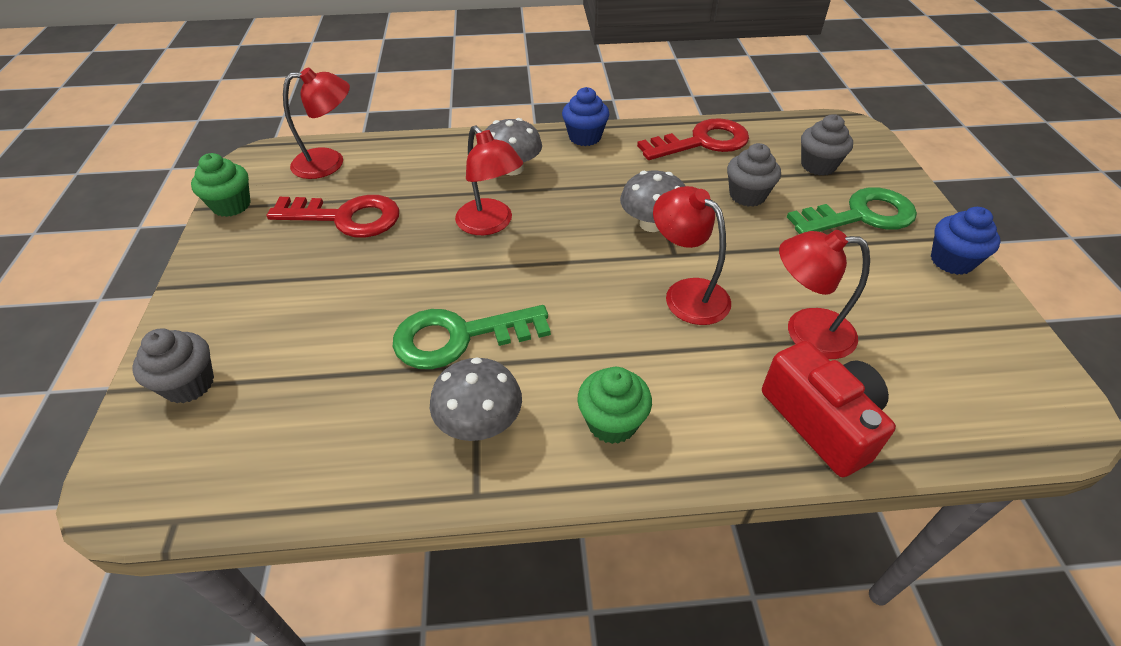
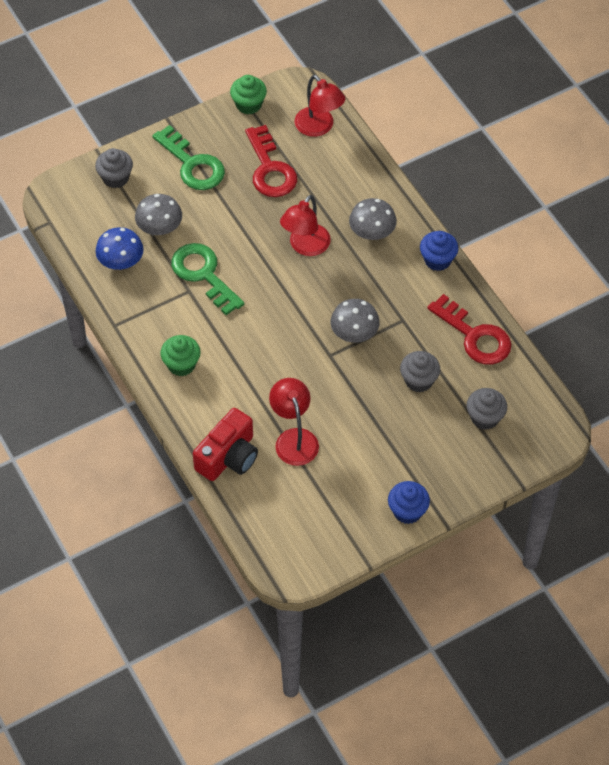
camera: 65 degrees right, 10 degrees up
grey mushroom [430,357,522,441] -> grey mushroom moved to [135,194,182,235]
red lamp [653,186,731,325] -> none
green key [787,187,917,234] -> green key moved to [152,125,225,190]
none -> blue mushroom [95,227,144,270]

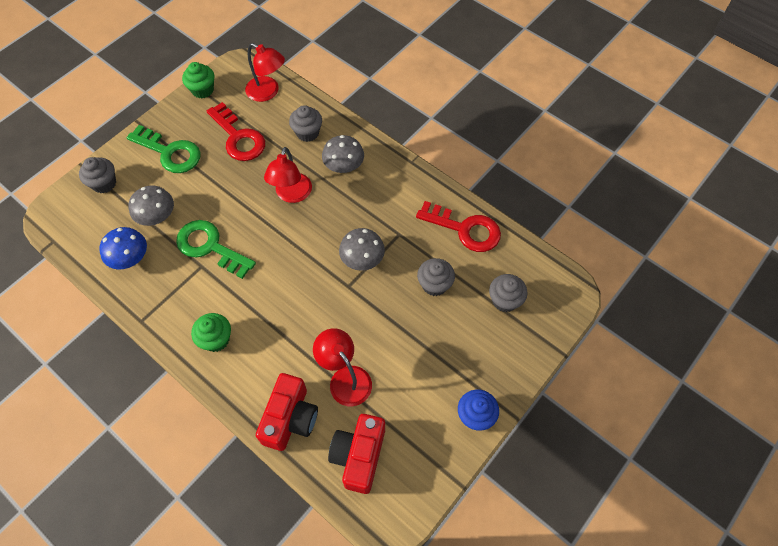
camera: 20 degrees left, 5 degrees up
blue cupcake [420,231,458,271] -> none
none -> grey cupcake [289,105,322,142]
none -> red camera [328,414,385,494]

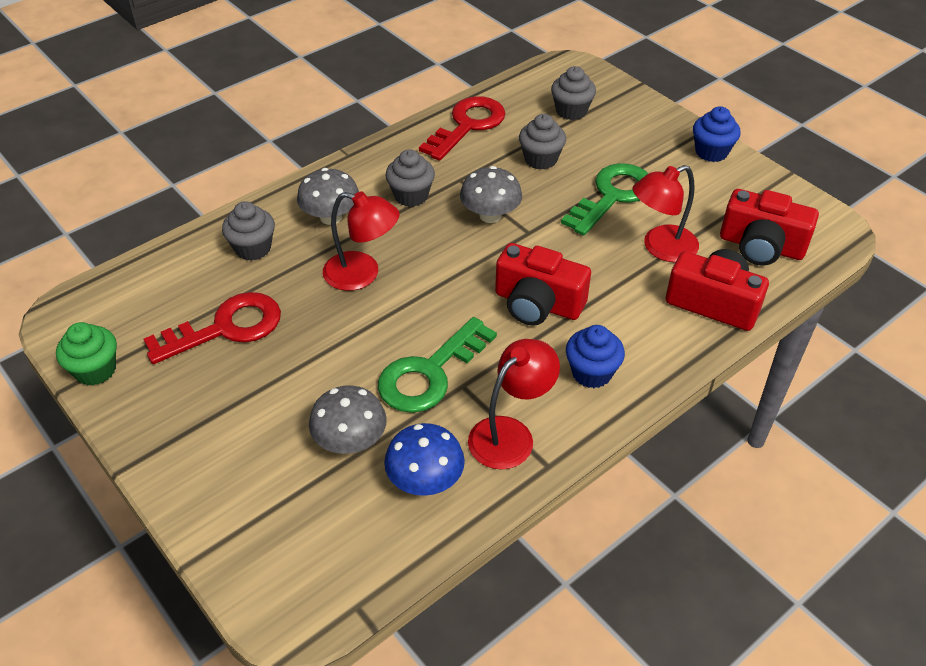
camera: 80 degrees left, 15 degrees down
grey cupcake [79,157,116,193] -> grey cupcake moved to [385,149,435,207]
green key [127,125,201,173] -> green key moved to [561,163,648,236]
green cupcake [191,313,231,352] -> blue cupcake [566,325,625,388]
red lamp [245,43,285,102] -> red lamp moved to [468,339,560,470]
none -> red camera [495,243,591,325]

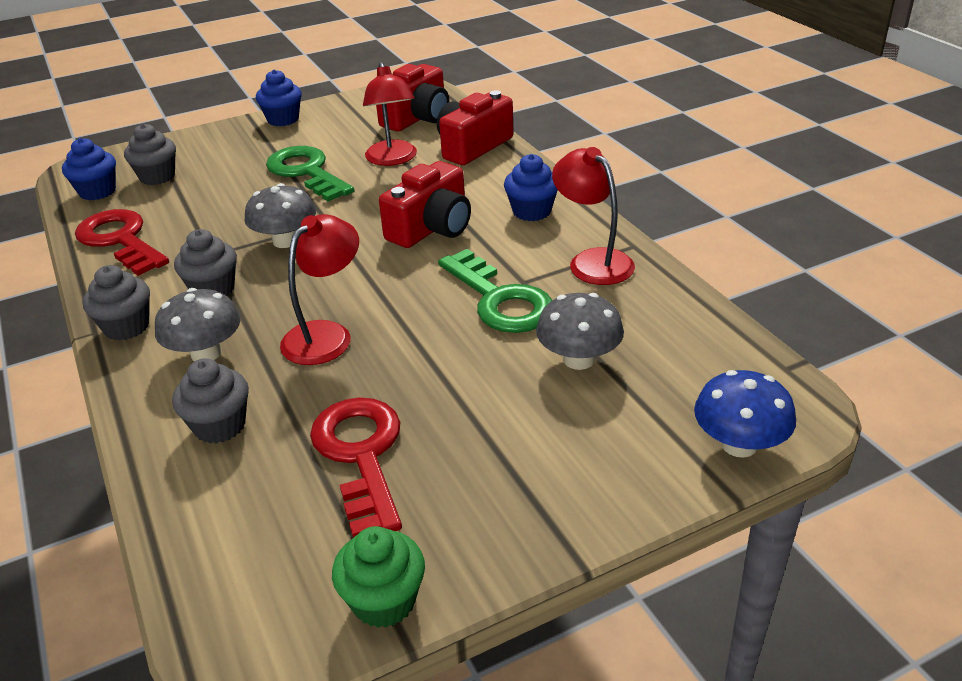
camera: 75 degrees left, 10 degrees down
blue mushroom [384,423,465,496] -> blue mushroom moved to [694,370,796,458]
grey cupcake [519,114,566,170] -> grey cupcake moved to [83,265,150,341]
none -> blue cupcake [62,138,116,200]

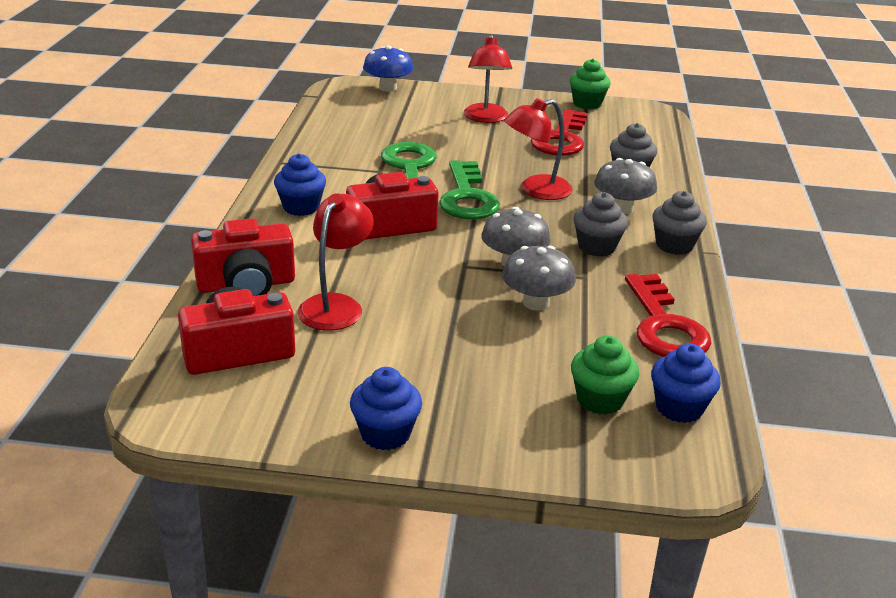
camera: 150 degrees left, 5 degrees down
grey cupcake [124,124,176,185] -> green cupcake [571,335,639,415]
green key [266,146,354,201] -> green key moved to [439,160,500,220]
grey mushroom [536,293,624,370] -> grey mushroom moved to [502,246,576,311]
red lamp [552,147,635,285] -> red lamp moved to [464,35,512,123]

